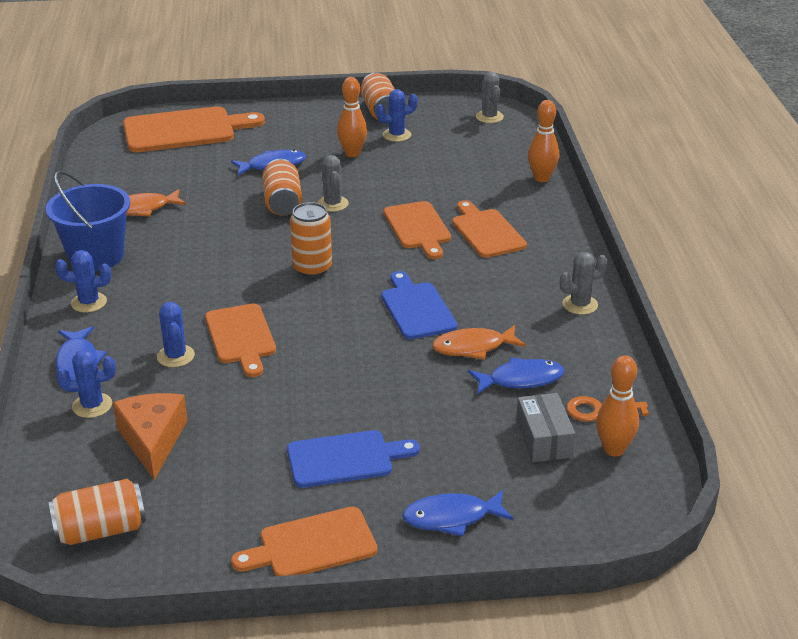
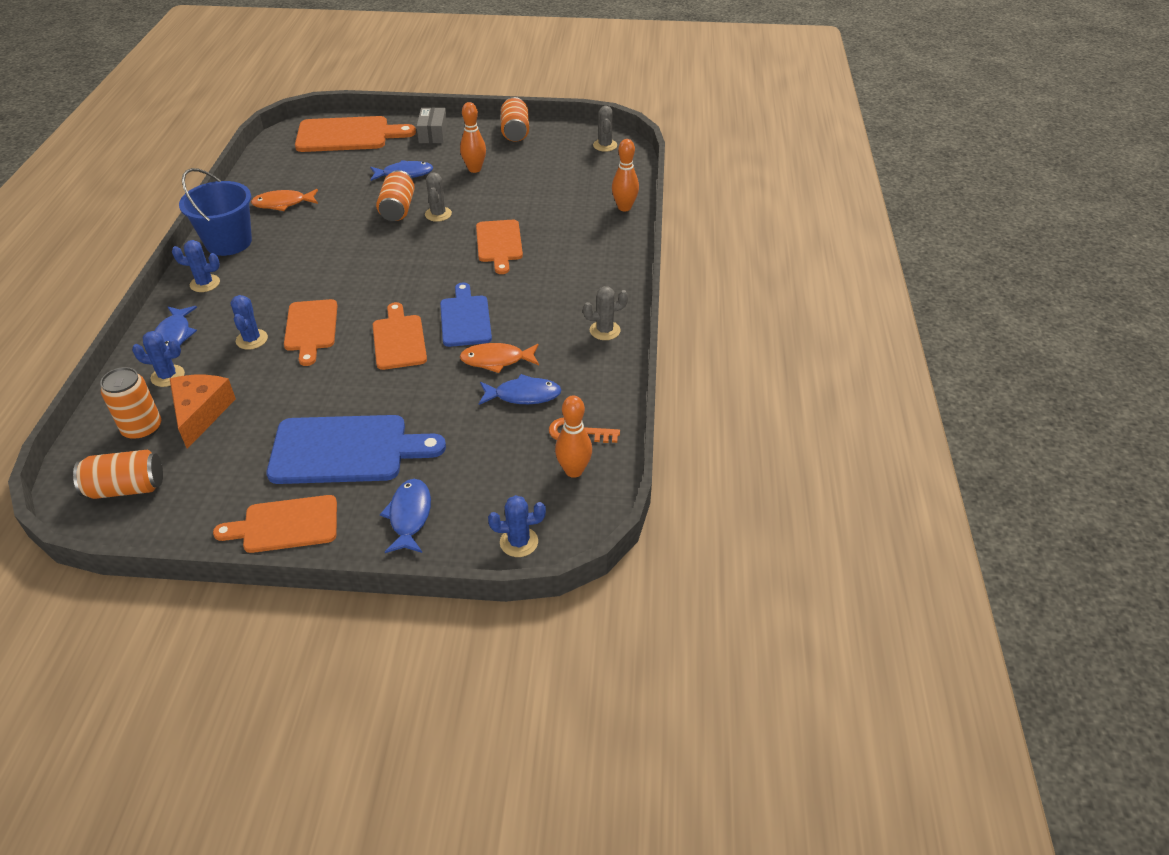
camera: 10 degrees right, 10 degrees up
blue cutting board [287,430,420,488] -> blue cutting board [266,415,446,484], size x1.54
orange can [290,202,332,277] -> orange can moved to [100,367,161,440]
blue cactus [376,89,418,142] -> blue cactus moved to [488,495,546,557]
blue fish [402,490,514,536] -> blue fish turned 90 degrees clockwise [380,479,431,553]
orange cutting board [452,200,527,258] -> orange cutting board moved to [373,302,427,370]
grey box [516,393,575,462] -> grey box moved to [416,107,447,143]

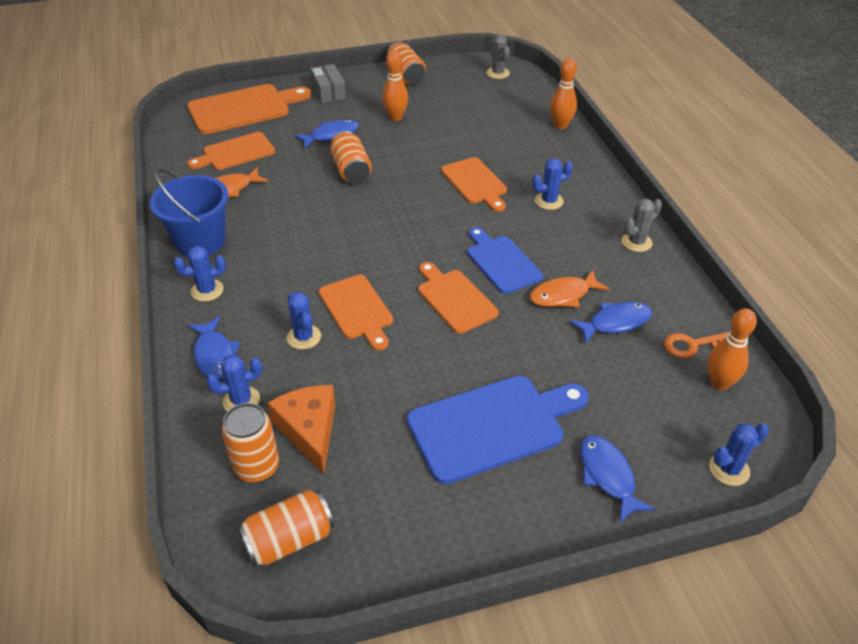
camera: 20 degrees left, 0 degrees up
orange cutting board [213,495,337,553] -> orange cutting board moved to [187,132,275,170]
grey cactus [425,172,452,222] -> none
none -> blue cactus [532,159,573,210]

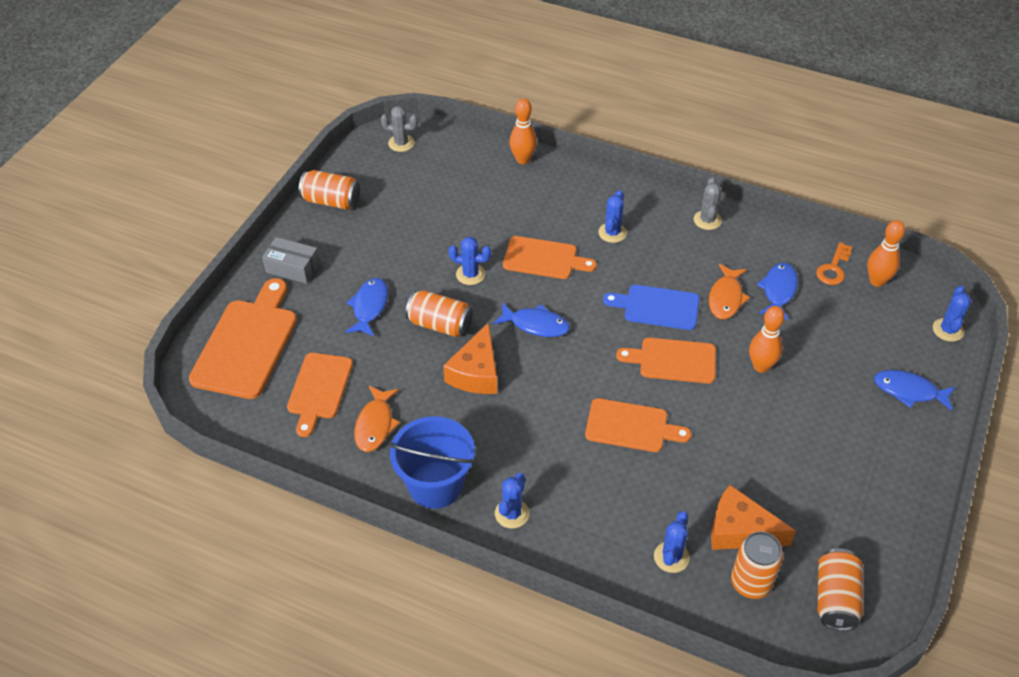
camera: 50 degrees left, 5 degrees up
blue fish [188,316,240,380] -> blue fish moved to [493,303,570,337]
blue cactus [287,292,321,349] -> blue cactus moved to [448,237,491,285]
orange bowling pin [382,50,408,121] -> orange bowling pin moved to [749,306,785,373]
blue cutting board [407,376,589,485] -> none
none -> orange cheese [443,322,497,394]

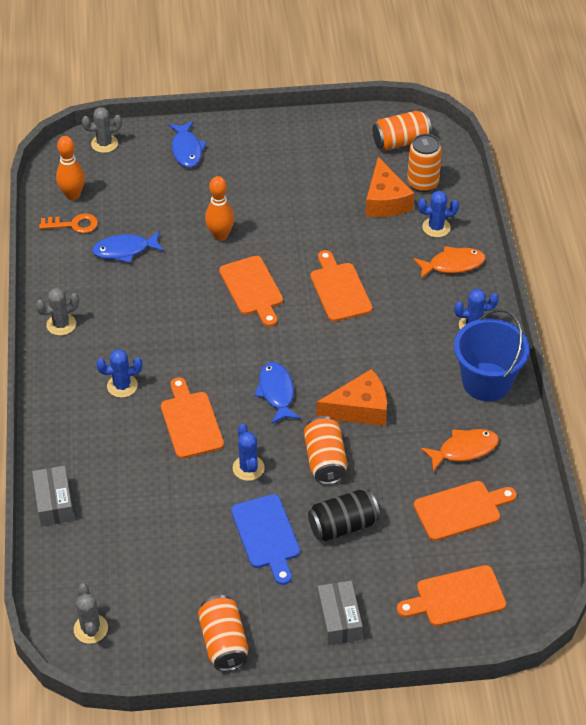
camera: 120 degrees left, 0 degrees up
orange cutting board [189,278,297,399] -> orange cutting board [397,565,506,626], size x0.65
blue fish [345,278,388,337] -> black can [308,490,380,541]
orange bowling pin [509,98,537,164] -> grey box [32,465,74,526]
blue cutting board [603,285,700,330] -> blue cutting board moved to [231,494,300,585]
orange fish [709,264,750,319] -> orange fish moved to [413,246,485,279]
blue cactus [933,286,971,342] -> grey cactus [82,107,122,153]

